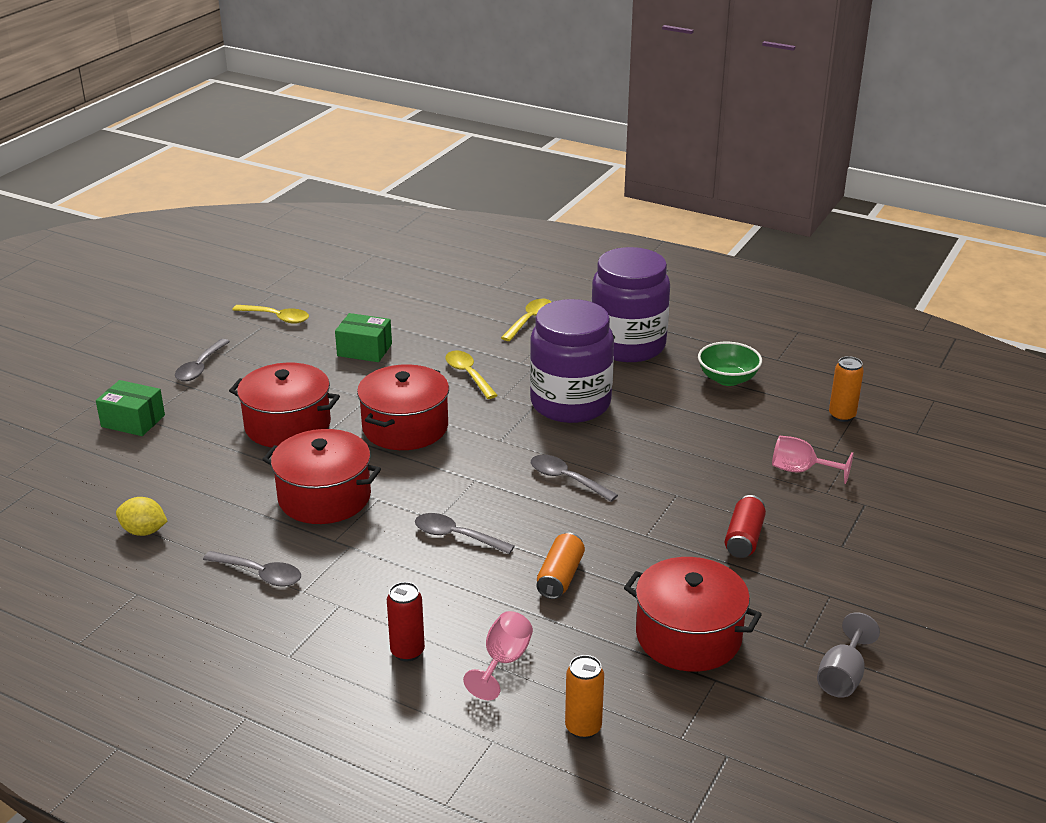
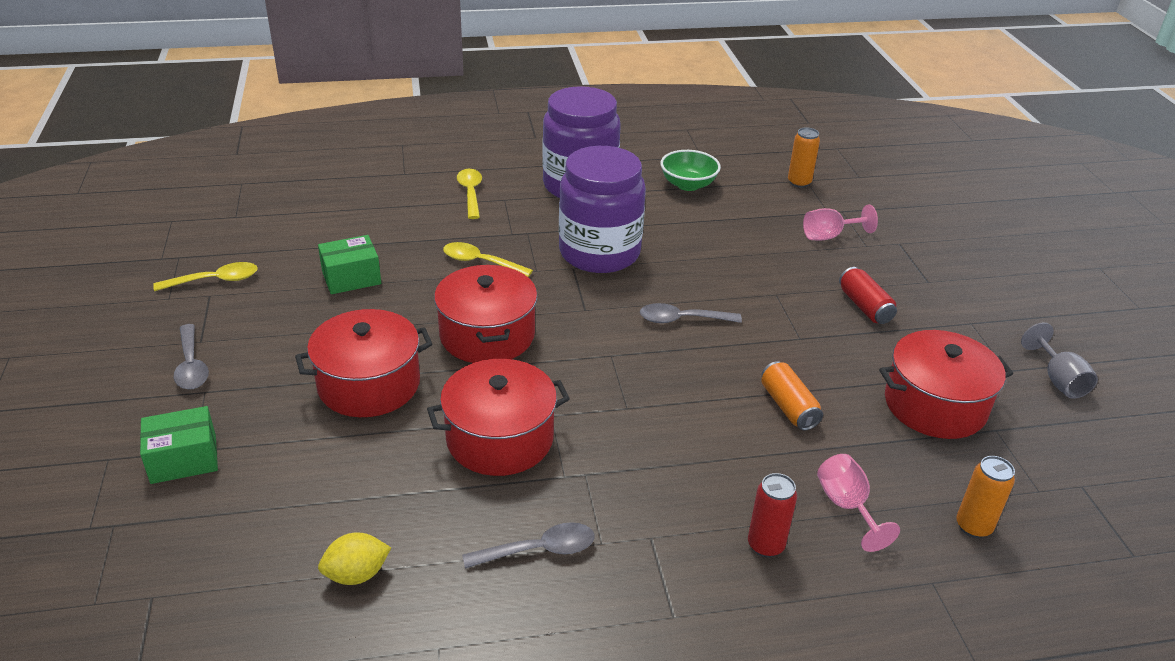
camera: 40 degrees left, 5 degrees up
grey spoon [415,513,515,554] -> none

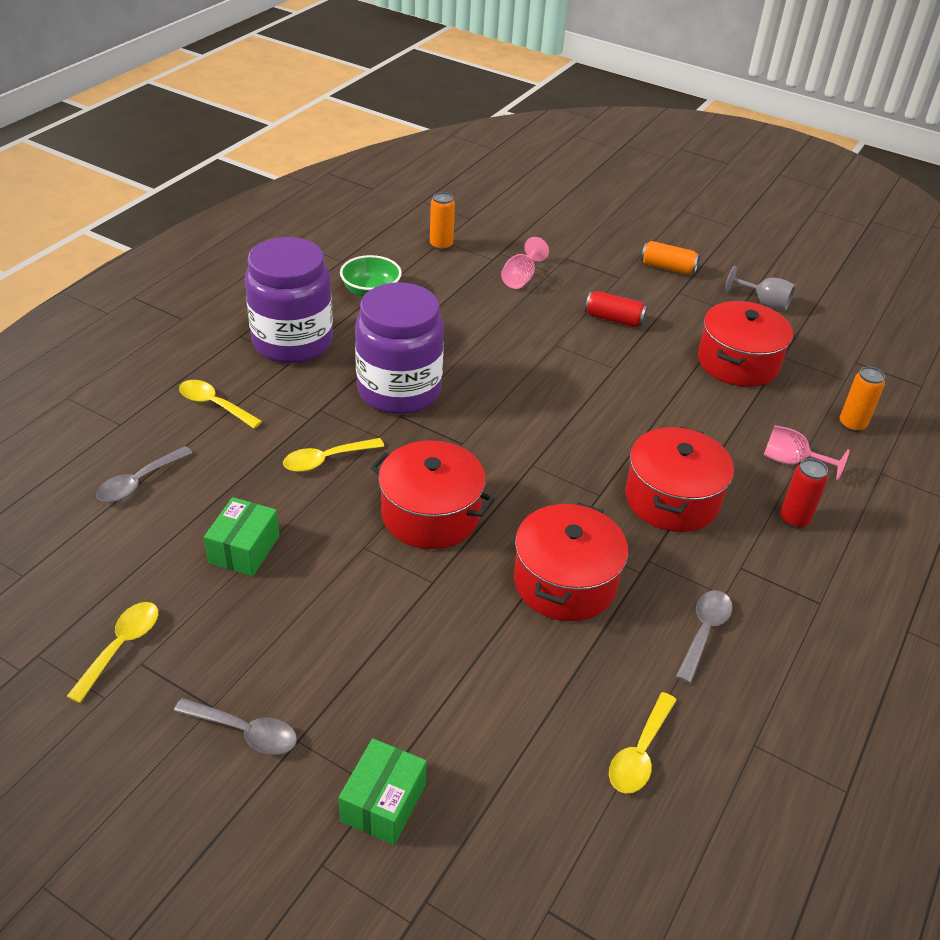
camera: 50 degrees left, 5 degrees up
red pot [295,309,432,417] -> red pot moved to [625,427,734,532]
yellow lemon [318,532,391,585] -> yellow spoon [609,692,677,793]
grey spoon [640,303,742,323] -> grey spoon moved to [96,446,193,502]
orange can [761,361,823,431] -> orange can moved to [641,241,700,275]

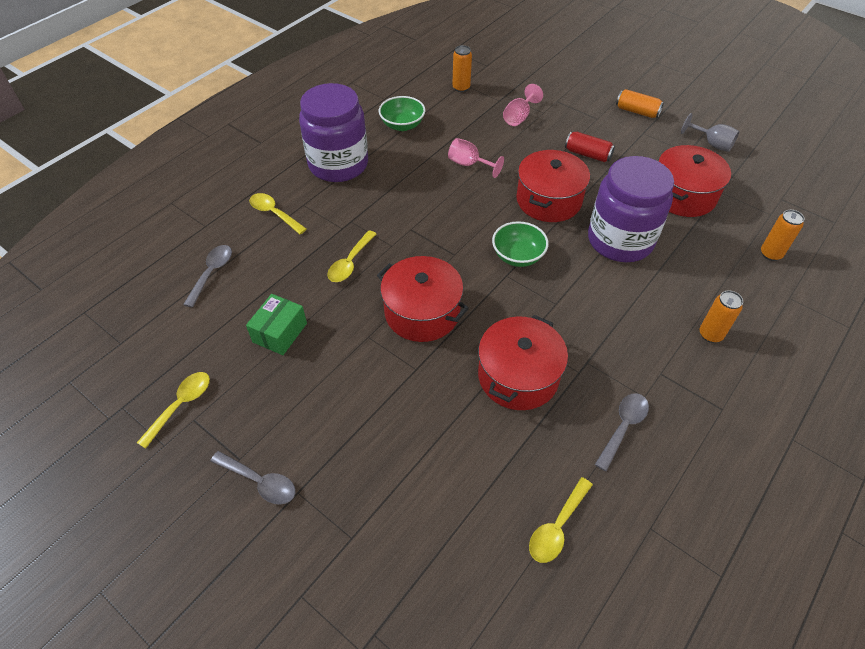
camera: 10 degrees right, 10 degrees up
grey spoon [96,446,193,502] -> grey spoon turned 150 degrees clockwise [183,245,232,308]
yellow spoon [283,438,384,472] -> yellow spoon turned 45 degrees counterclockwise [327,230,376,282]
green box [338,738,427,845] -> none
purple jar [355,283,444,414] -> purple jar moved to [588,156,674,262]
red pot [625,427,734,532] -> red pot moved to [516,150,590,222]
pink goblet [764,425,850,480] -> pink goblet moved to [448,138,504,178]
red can [780,459,828,529] -> orange can [700,290,743,343]
none -> green bowl [492,221,549,267]

